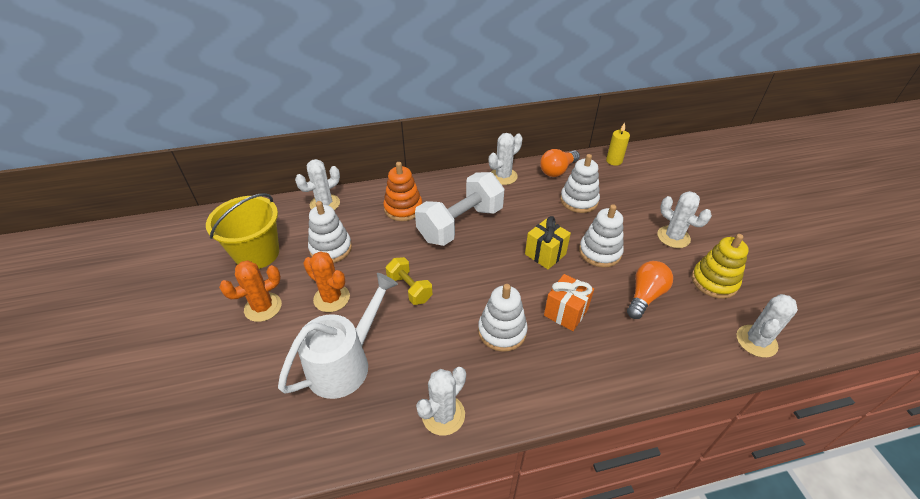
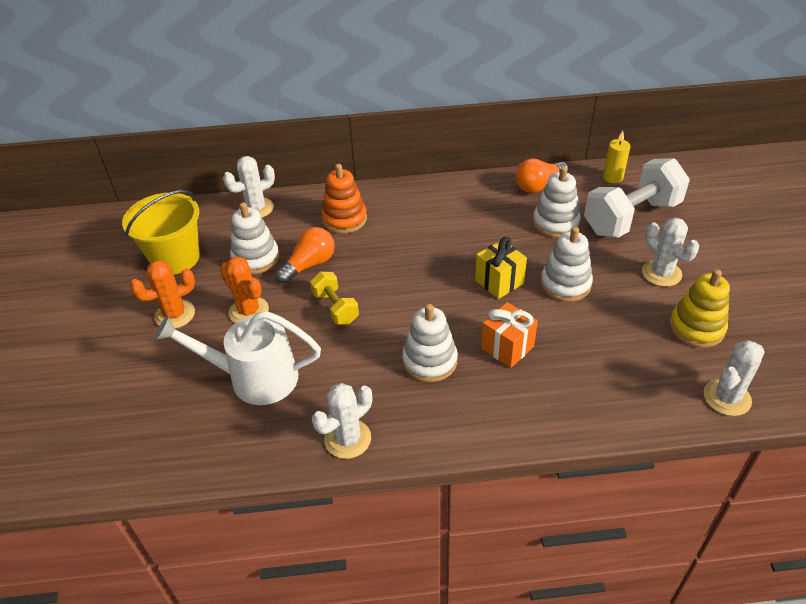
camera: 10 degrees right, 0 degrees up
white watering can [278,273,398,399] -> white watering can turned 135 degrees counterclockwise [154,311,321,405]
white dumbbell [415,172,504,246] -> white dumbbell moved to [584,158,690,238]
white cactus [489,133,523,185] -> none
orange light bulb [627,261,673,319] -> orange light bulb moved to [276,227,335,284]

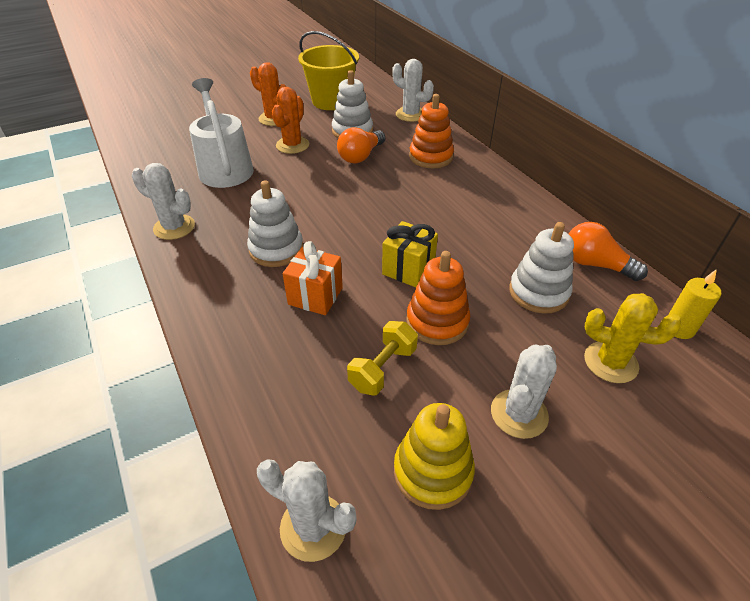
camera: 65 degrees right, 0 degrees up
orange light bulb [276,227,335,284] -> orange light bulb turned 105 degrees clockwise [337,127,385,163]
yellow dumbbell [310,272,359,325] -> yellow dumbbell moved to [347,321,418,395]
white stacking toy [541,227,593,302] -> orange stacking toy [406,251,470,345]
white dumbbell [584,158,690,238] -> yellow cactus [584,293,682,383]

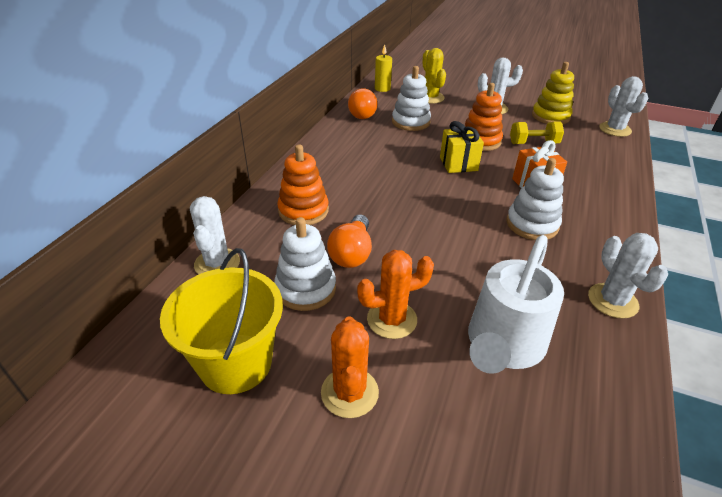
camera: 130 degrees left, 5 degrees down
orange light bulb [337,127,385,163] -> orange light bulb turned 105 degrees clockwise [327,215,372,268]

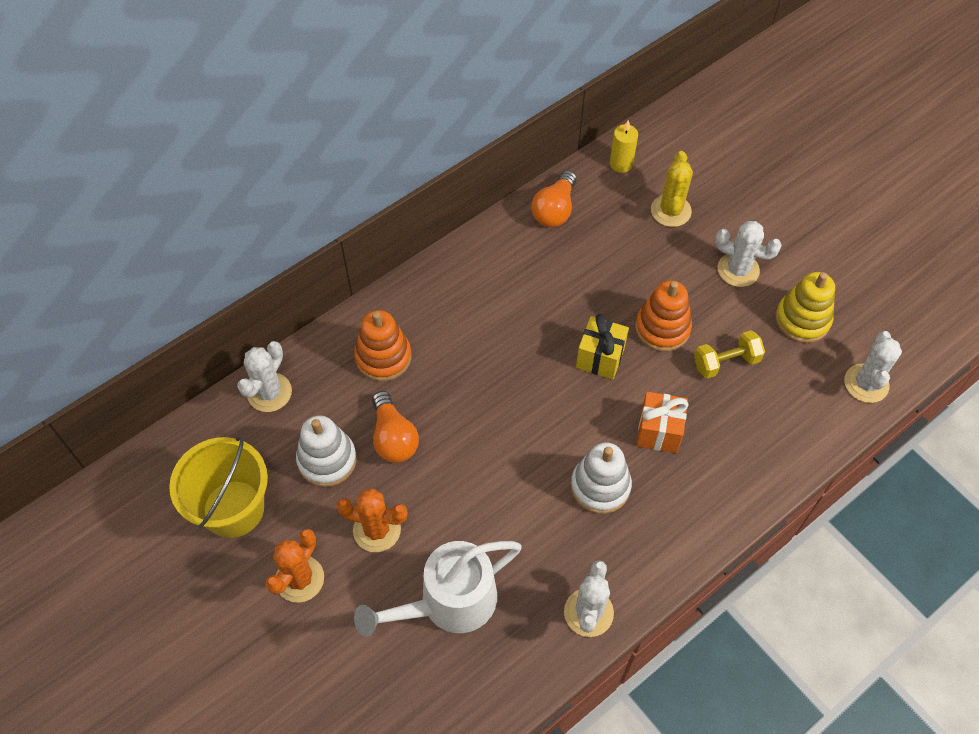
camera: 30 degrees right, 20 degrees up
orange light bulb [327,215,372,268] -> orange light bulb turned 60 degrees counterclockwise [372,391,419,463]
white stacking toy [392,66,431,131] -> none
yellow dumbbell [510,122,564,144] -> yellow dumbbell turned 45 degrees counterclockwise [694,330,765,379]

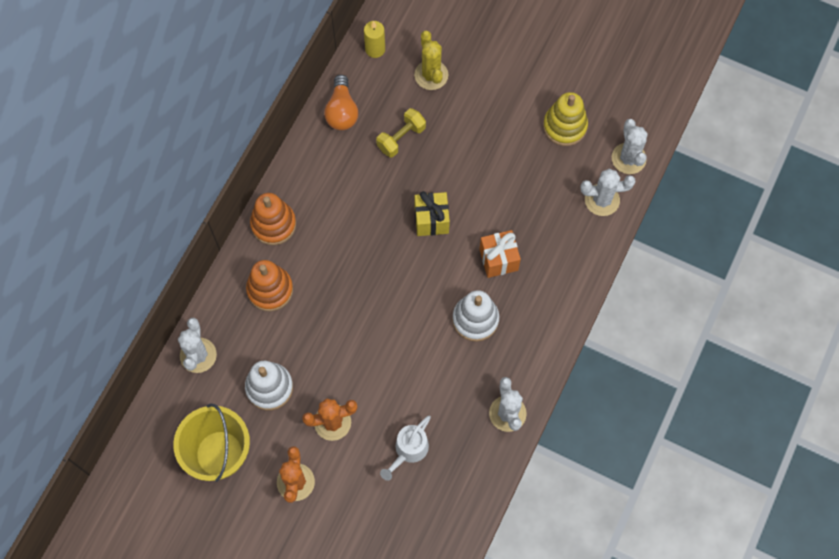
camera: 25 degrees left, 10 degrees up
white watering can [354,541,522,637] -> white watering can [380,415,431,481], size x0.58
orange light bulb [372,391,419,463] -> none
orange stacking toy [635,280,692,351] -> orange stacking toy moved to [250,193,296,245]
yellow dumbbell [694,330,765,379] -> yellow dumbbell moved to [376,108,426,158]
white cactus [715,221,782,287] -> white cactus moved to [581,169,635,216]

